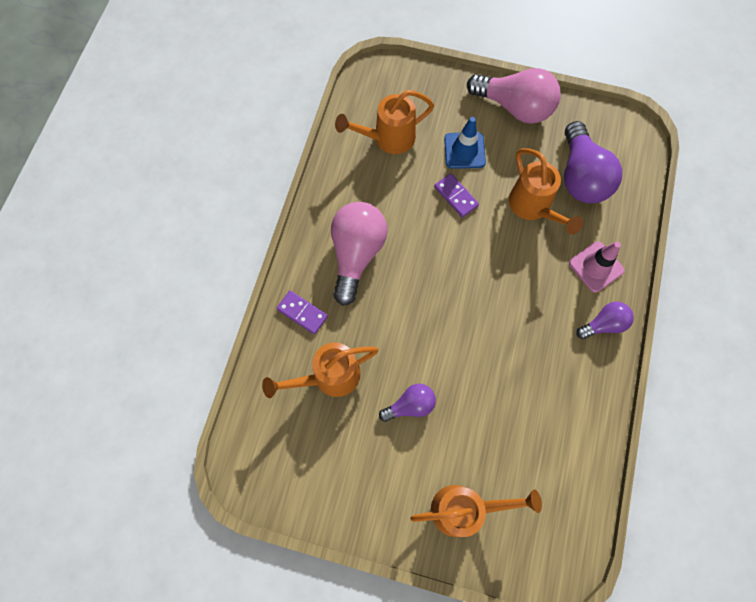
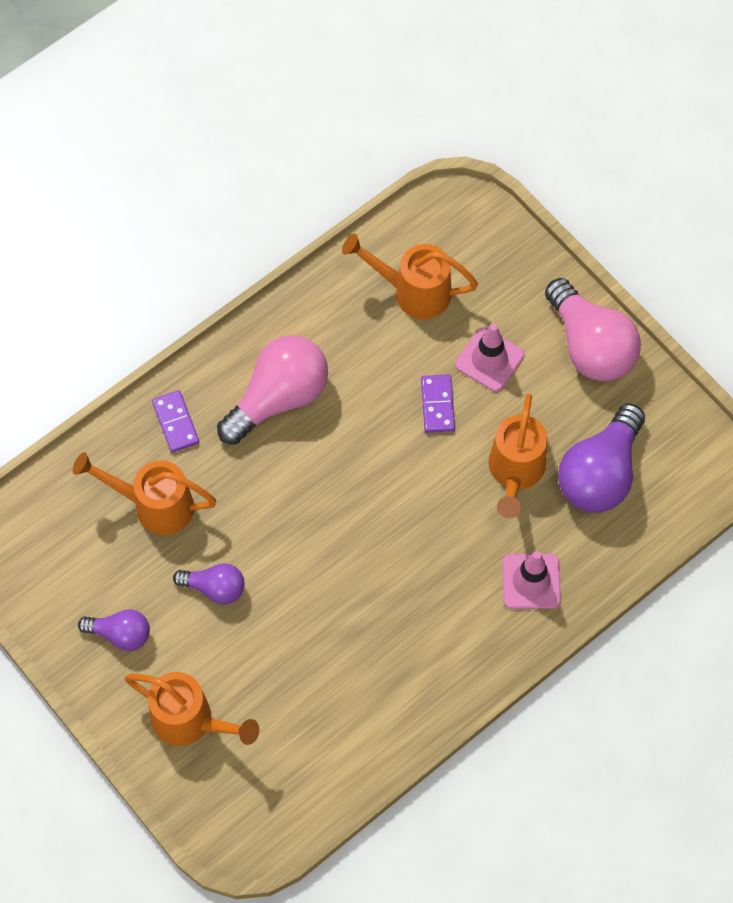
camera: 35 degrees right, 5 degrees down
blue traffic cone [444,117,486,169] -> pink traffic cone [455,324,524,392]
purple light bulb [576,302,634,339] -> purple light bulb moved to [78,609,150,651]

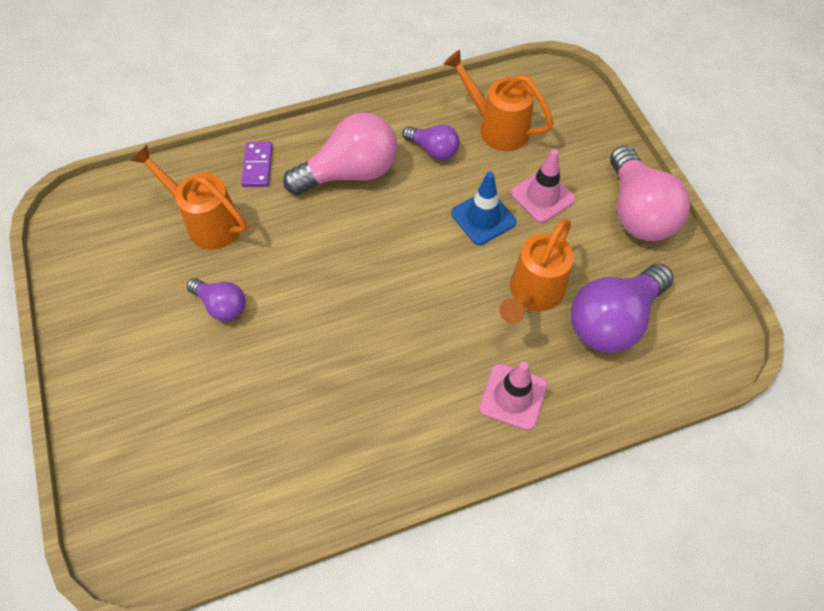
camera: 20 degrees right, 5 degrees down
purple light bulb [78,609,150,651] -> purple light bulb moved to [403,124,460,160]
orange watering can [125,672,259,746] -> none
purple domino [421,375,455,433] -> blue traffic cone [451,172,516,245]

